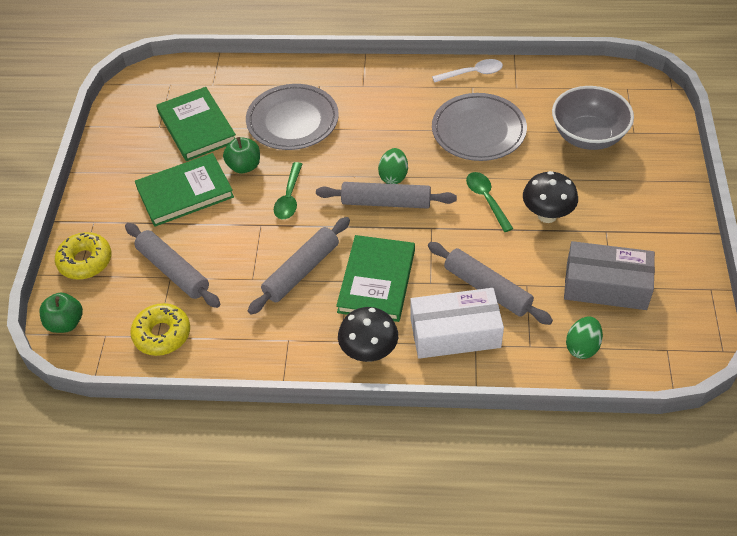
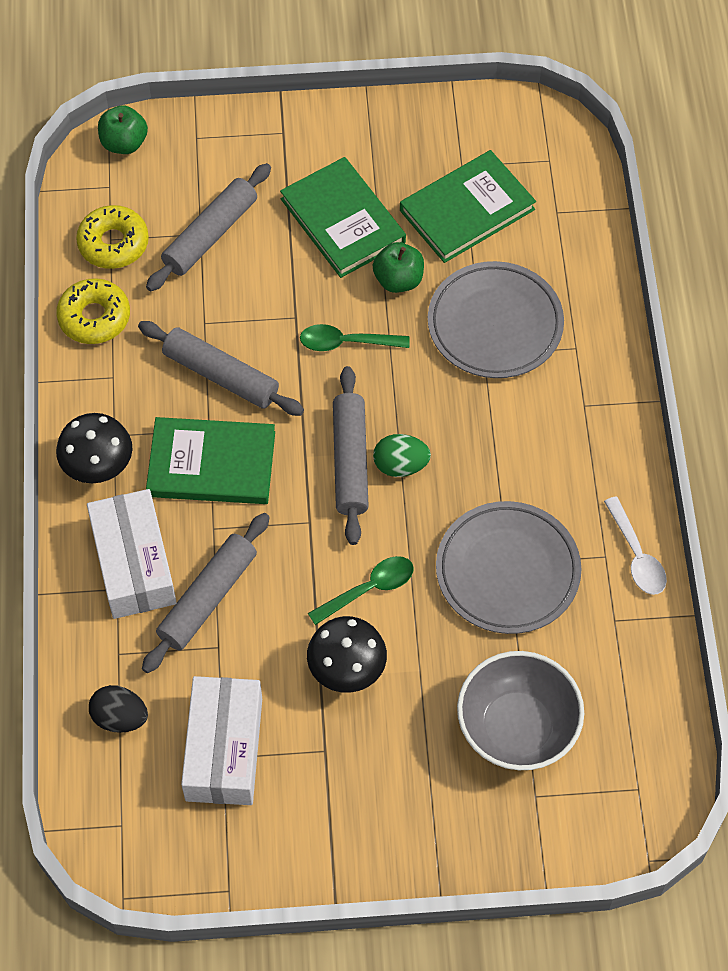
camera: 80 degrees right, 10 degrees up
yellow donut [55,232,111,280] -> yellow donut moved to [56,278,130,344]
grey box [564,241,655,310] -> white box [181,676,262,805]
green egg [566,316,603,359] -> black egg [89,685,148,733]

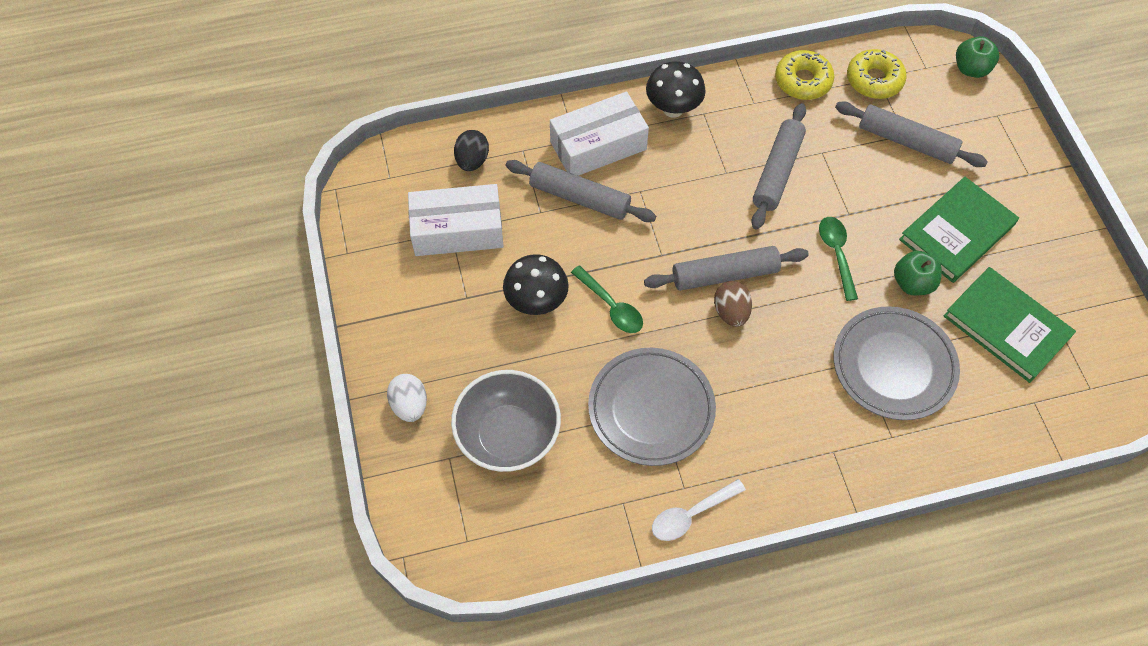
camera: 80 degrees right, 0 degrees up
green book [146,417,275,504] -> none
green egg [373,434,431,477] -> brown egg [714,281,752,327]
none -> white egg [387,374,427,422]

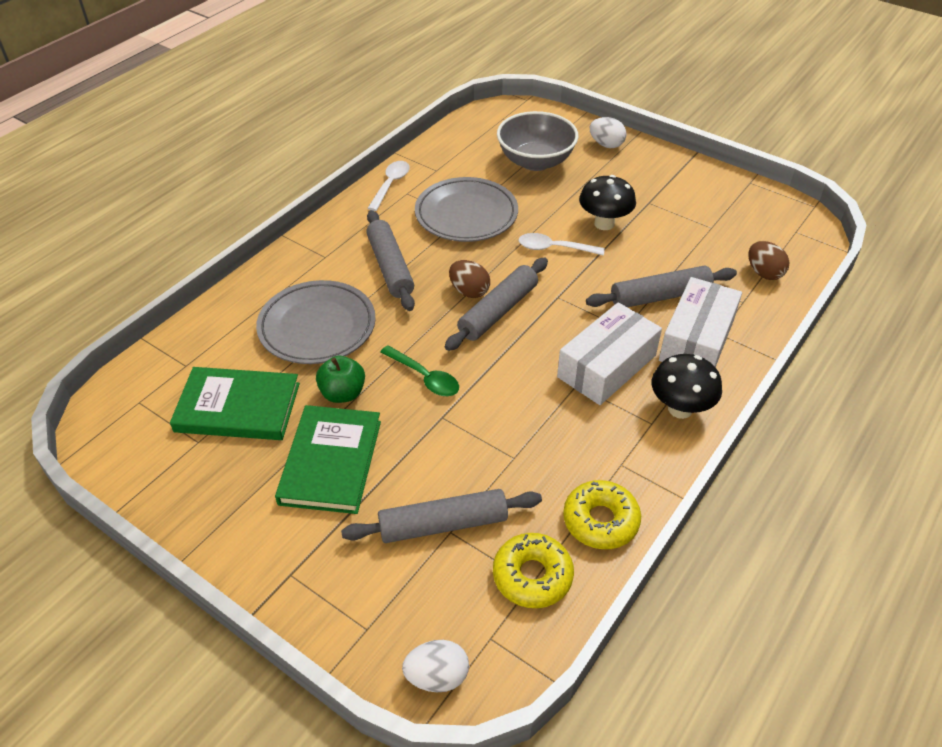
camera: 140 degrees right, 15 degrees down
white box [408,184,504,256] -> white box moved to [557,302,662,405]
black egg [454,130,489,171] -> brown egg [748,241,790,280]
green spoon [571,265,643,333] -> white spoon [518,233,605,256]
grey rolling pin [751,103,806,230] -> grey rolling pin moved to [366,210,415,311]
green apple [956,36,999,78] -> white egg [402,640,469,692]

